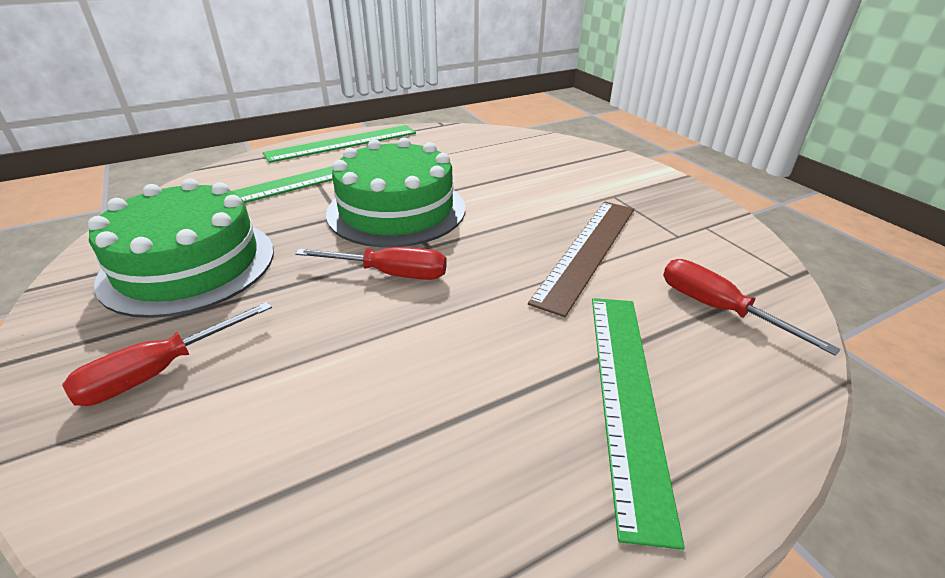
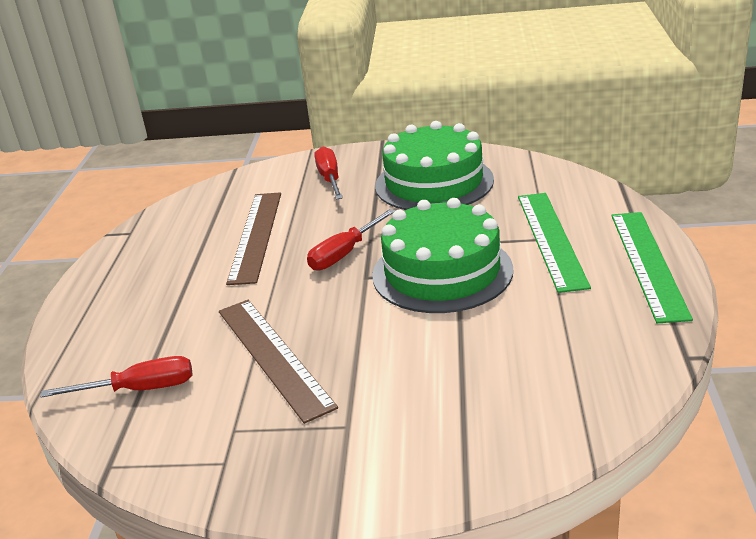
camera: 125 degrees right, 5 degrees down
green ruler [592,298,685,550] -> none
none -> brown ruler [226,192,281,285]

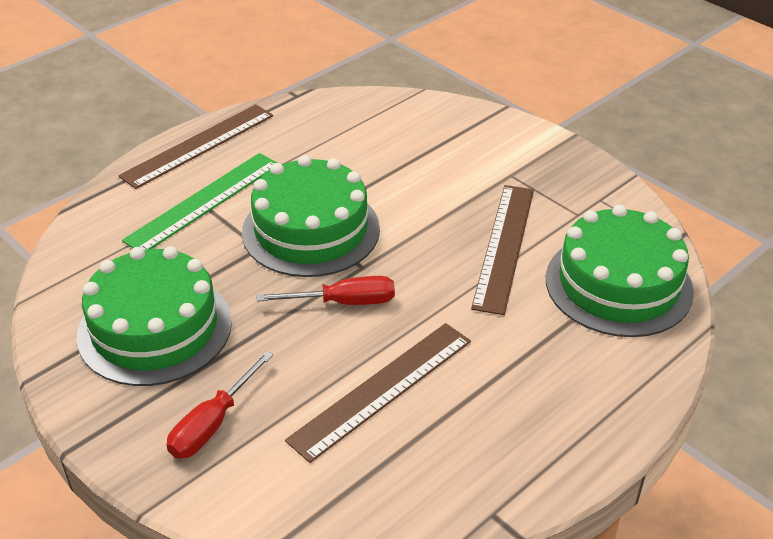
camera: 140 degrees left, 10 degrees up
red screwdriver [40,356,193,398] -> green cake [546,205,694,337]
green ruler [611,212,693,323] -> brown ruler [118,104,273,189]

